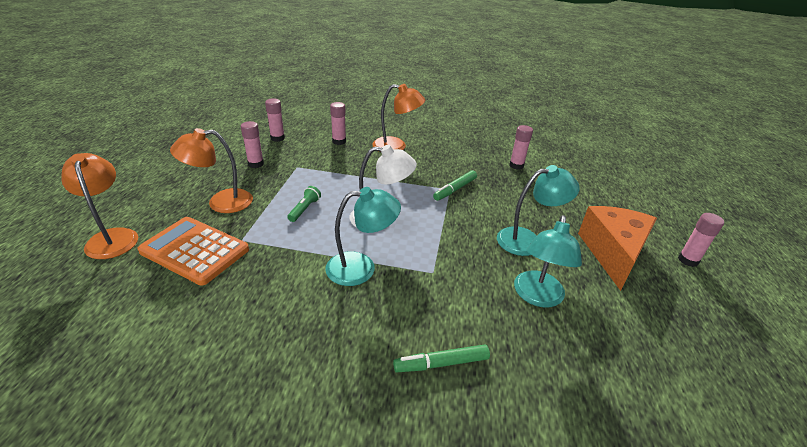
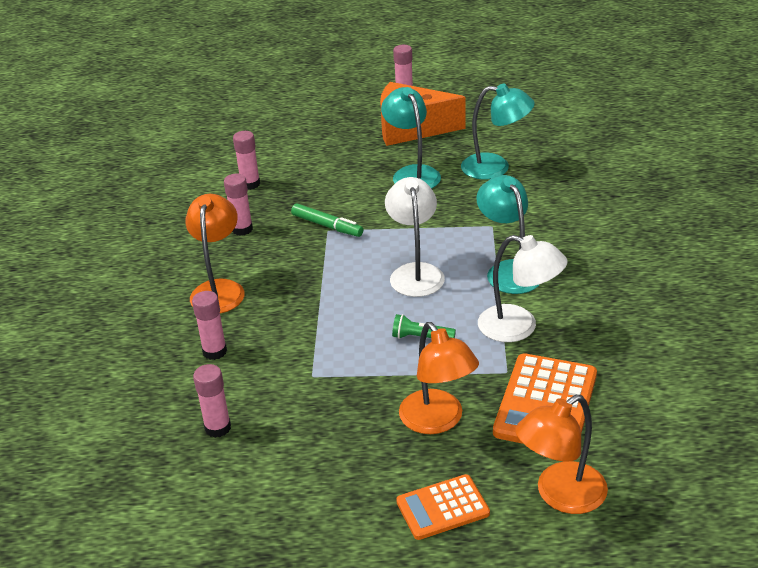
camera: 95 degrees left, 0 degrees up
pink glue stick [241,121,264,168] -> pink glue stick moved to [224,174,253,236]
green marker [393,344,490,372] -> none
none -> orange calculator [396,474,490,540]
none -> white lamp [478,235,568,342]

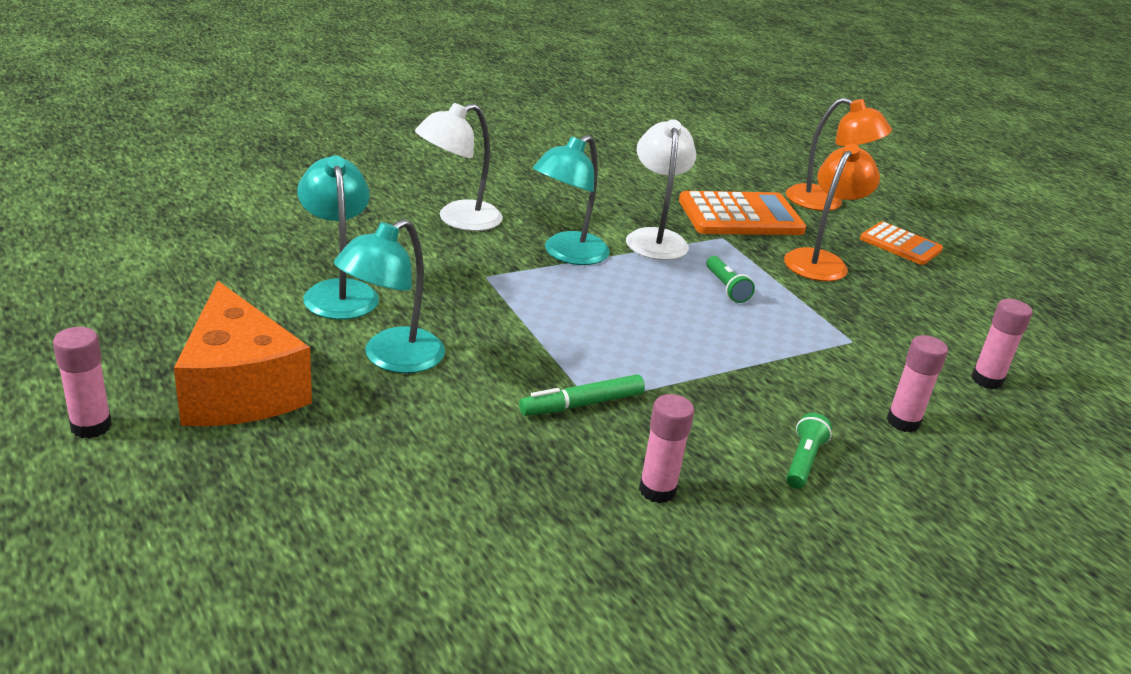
camera: 125 degrees left, 5 degrees down
orange lamp [185,194,245,314] -> green flashlight [786,413,832,489]
pink glue stick [233,131,260,190] -> none
green marker [291,203,363,237] -> green marker turned 120 degrees counterclockwise [519,375,645,416]
white lamp [385,177,445,297] -> white lamp moved to [415,103,503,231]

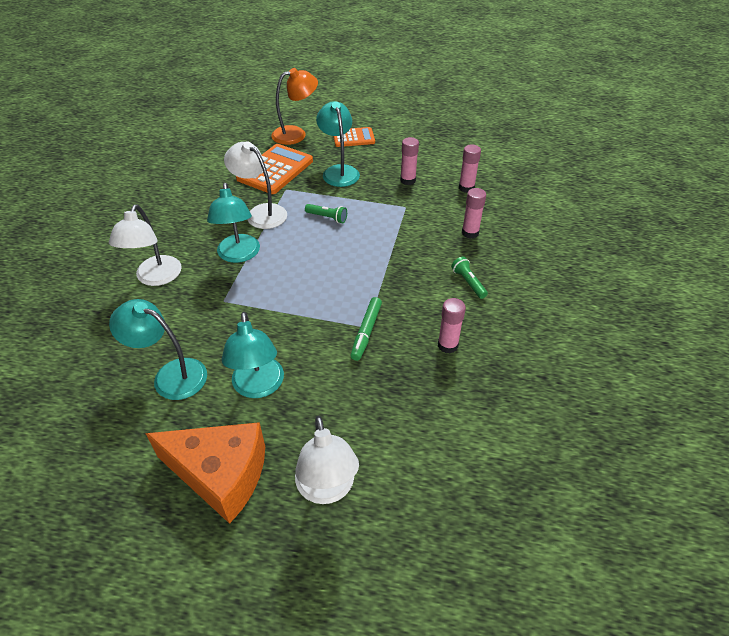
camera: 45 degrees left, 15 degrees up
pink glue stick [53,327,112,439] -> pink glue stick moved to [400,137,419,185]
orange lamp [784,143,880,281] -> turquoise lamp [316,101,360,187]
none -> white lamp [295,416,359,504]

